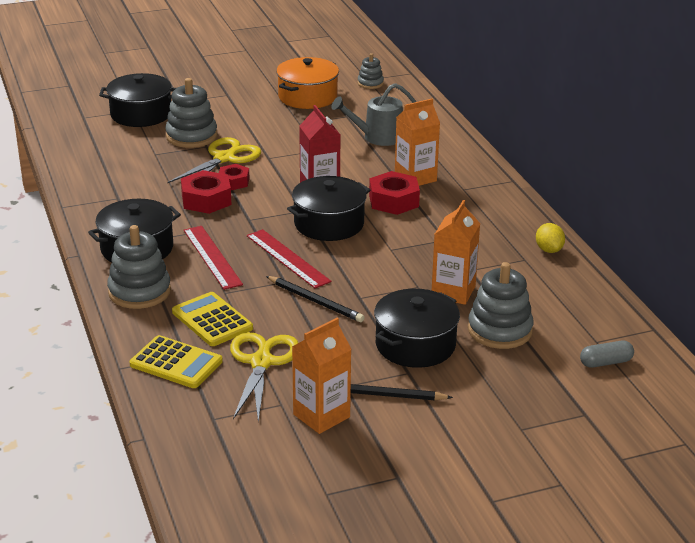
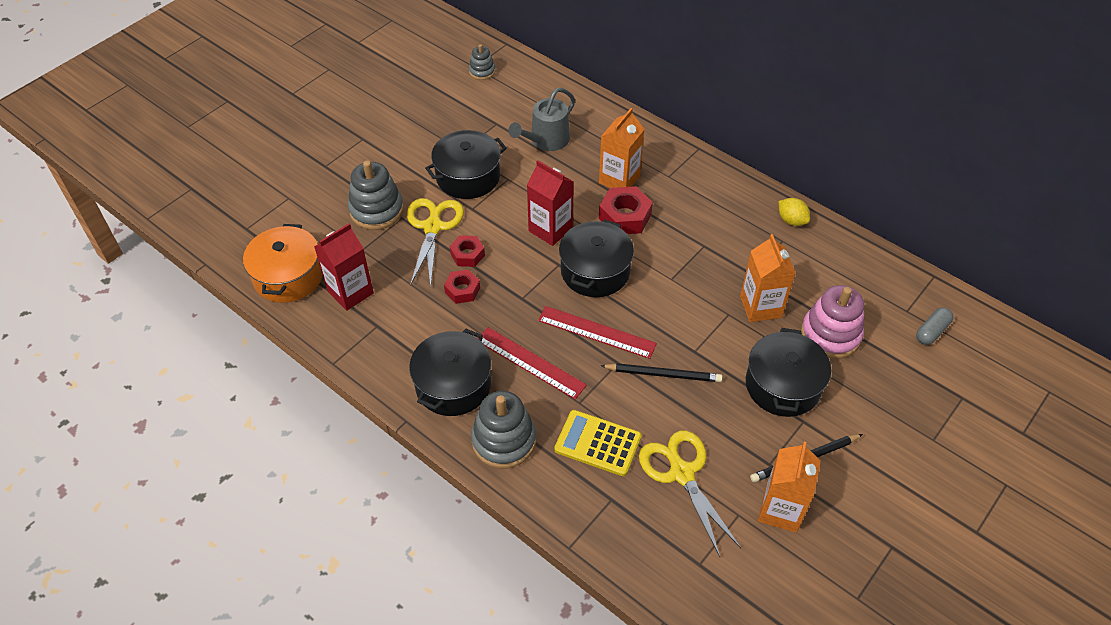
camera: 30 degrees left, 20 degrees up
black pot [99,73,176,127] -> black pot moved to [425,130,507,199]
yellow calculator [130,335,223,388] -> none
red nut [181,170,232,214] -> red nut [444,269,480,304], size x0.63
orange pot [276,57,339,109] -> orange pot moved to [243,224,322,303]
grey stacking toy [468,262,534,349] -> pink stacking toy [801,285,864,359]
none -> red carton [314,223,374,311]

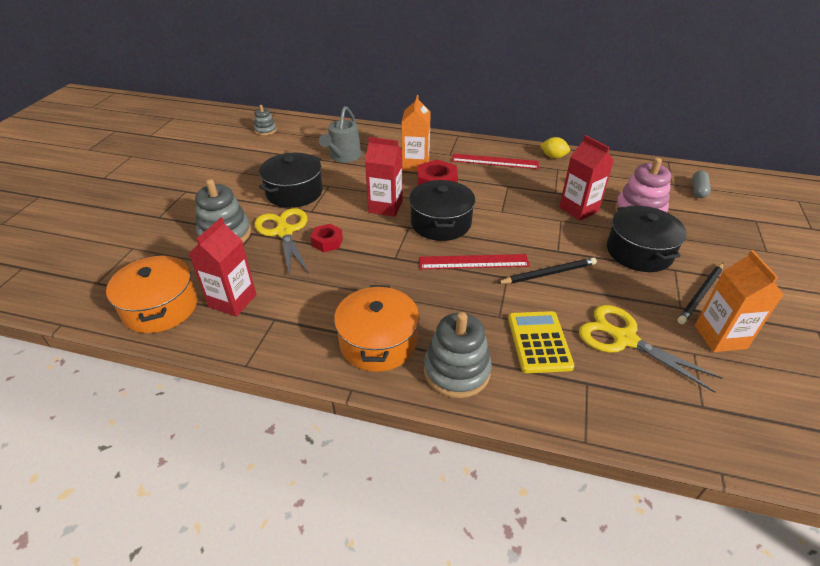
camera: 25 degrees left, 10 degrees down
black pot [409,329,491,416] -> orange pot [334,285,419,372]
red nut [444,269,480,304] -> none
red ruler [477,327,587,399] -> red ruler moved to [451,153,539,169]
yellow calculator [554,410,642,476] -> yellow calculator turned 90 degrees clockwise [508,311,575,373]
orange carton [740,234,796,322] -> red carton [559,135,614,221]

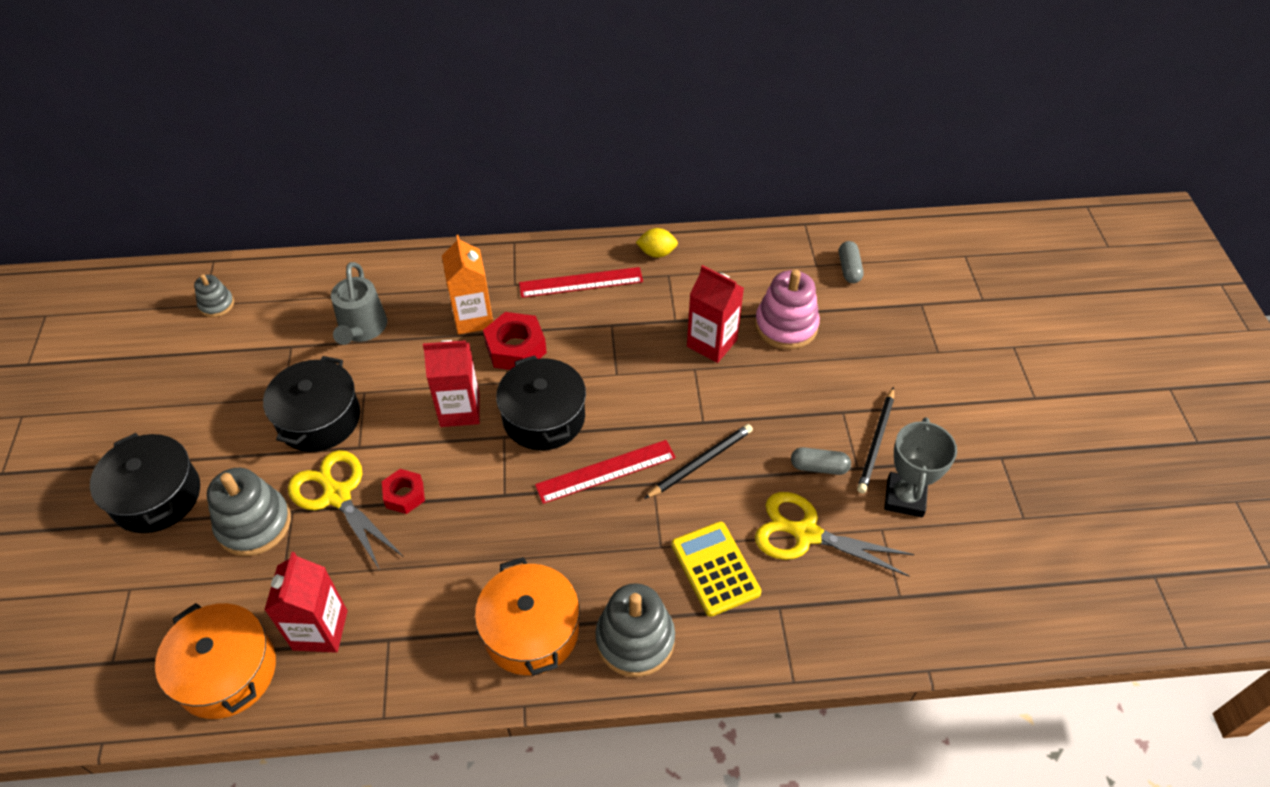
camera: 20 degrees left, 10 degrees up
black pot [607,206,687,272] -> black pot moved to [90,433,200,533]
orange carton [695,250,784,352] -> grey trophy [884,417,957,517]
none -> grey capsule [791,447,851,475]

